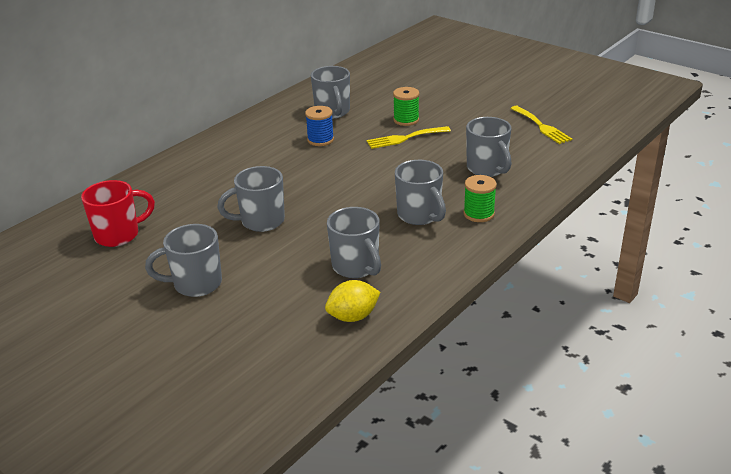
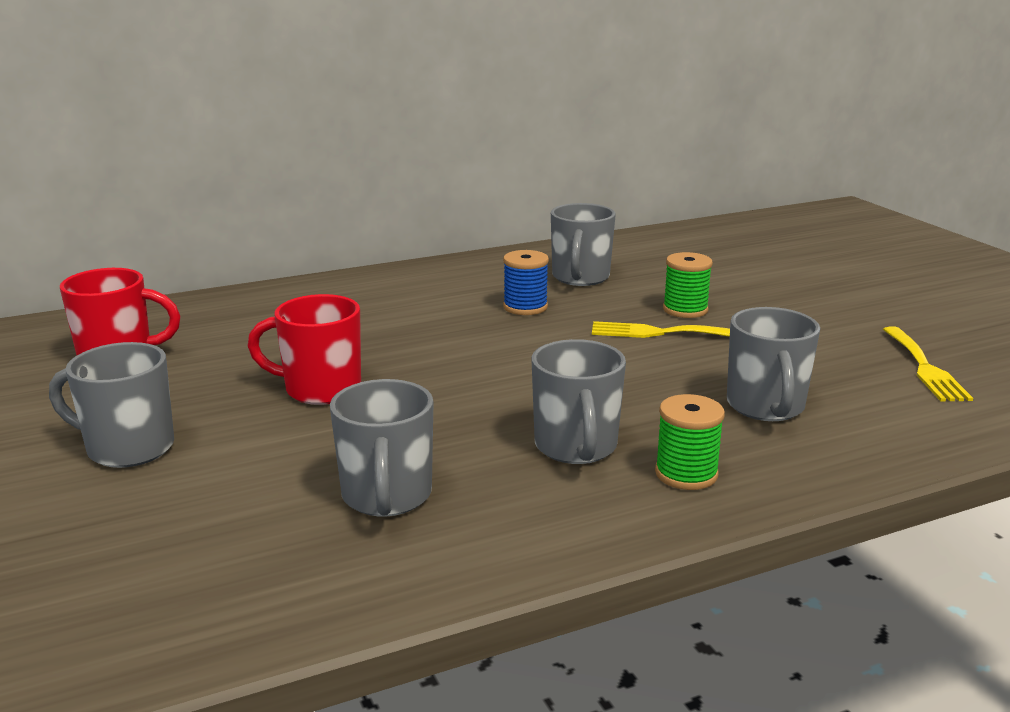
camera: 25 degrees right, 10 degrees down
grey mug [217,166,285,232] -> red mug [247,294,361,405]
yellow lemon [325,280,380,322] -> none

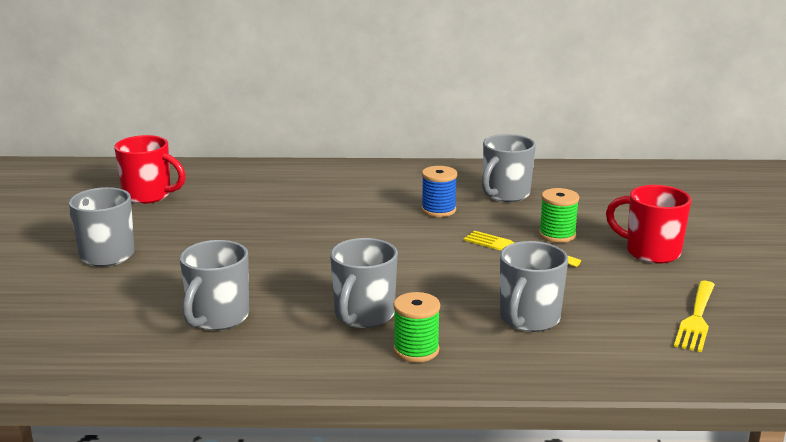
camera: 25 degrees right, 0 degrees up
red mug [247,294,361,405] -> red mug moved to [606,185,691,264]

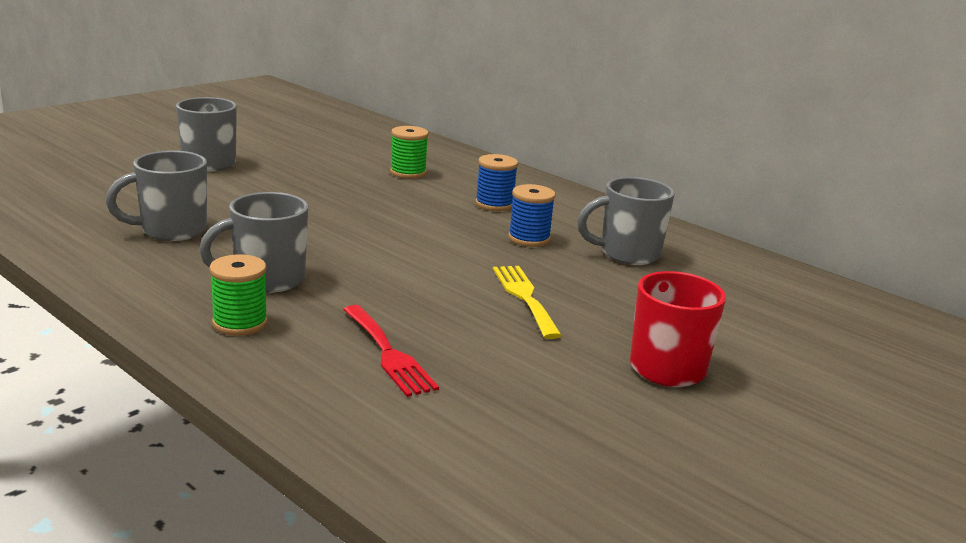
camera: 40 degrees right, 0 degrees up
red mug [114,135,186,204] -> none
grey mug [500,241,568,332] -> red fork [343,305,439,397]
green spool [539,188,579,243] -> green spool moved to [390,126,429,179]
yellow fork [674,281,715,352] -> none
none -> blue spool [475,154,518,211]

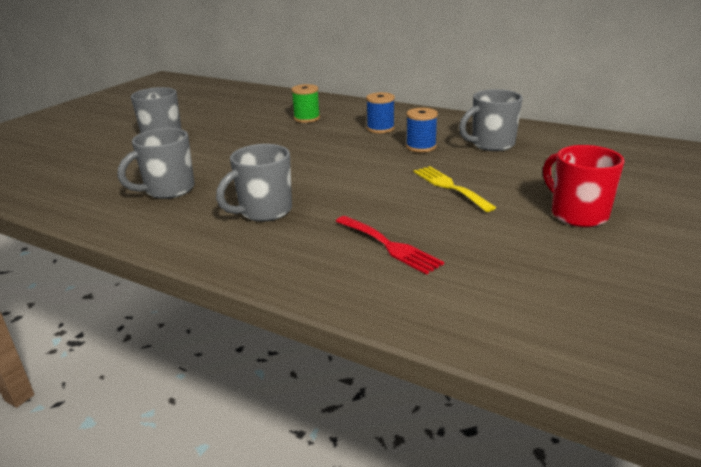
camera: 10 degrees left, 5 degrees up
green spool [209,254,268,336] -> none

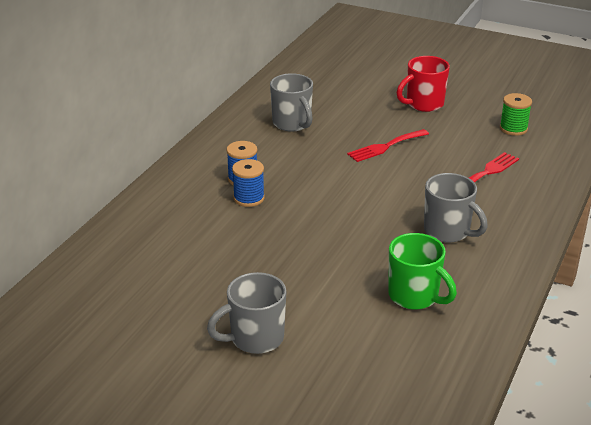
camera: 95 degrees left, 5 degrees up
grey mug [118,128,195,199] -> green mug [388,233,457,309]
green spool [291,84,320,123] -> green spool moved to [500,93,532,136]
blue spool [406,108,438,152] -> blue spool moved to [232,159,265,207]
yellow fork [414,166,496,212] -> red fork [347,129,429,162]

